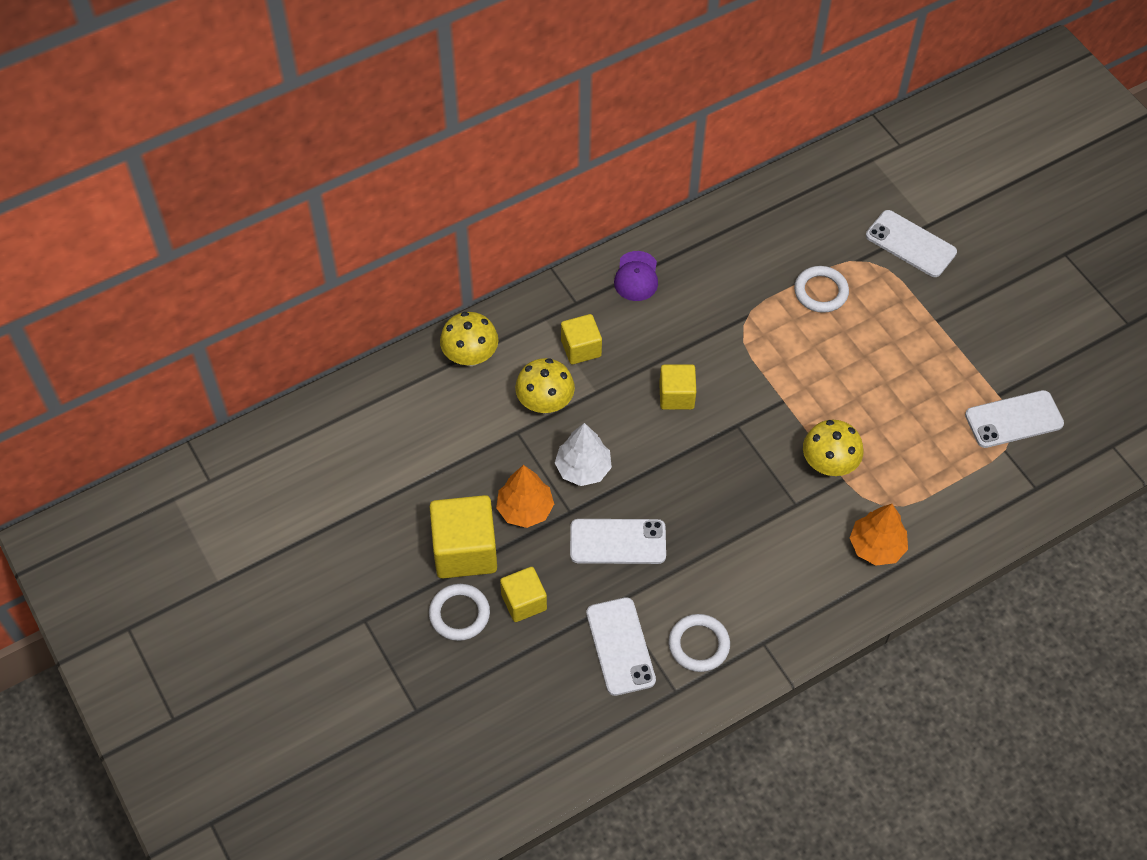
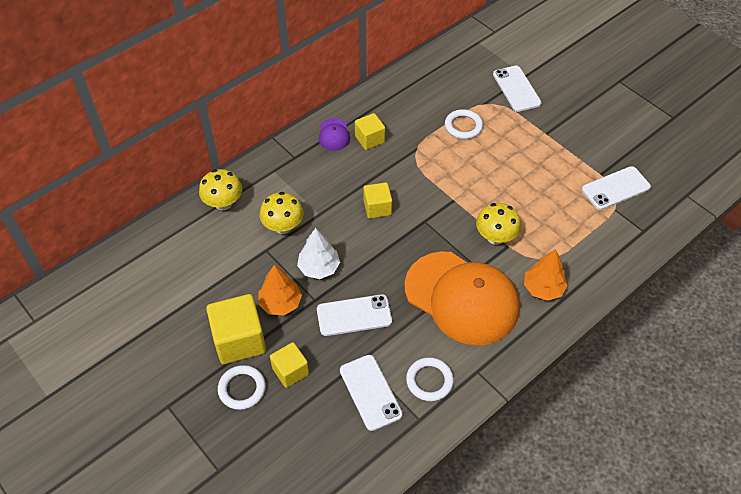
camera: 10 degrees left, 5 degrees down
yellow cube [561,314,602,364] -> yellow cube moved to [355,113,385,150]
white phone [866,210,957,277] -> white phone turned 45 degrees clockwise [493,66,542,112]
none -> orange cap [405,252,519,345]

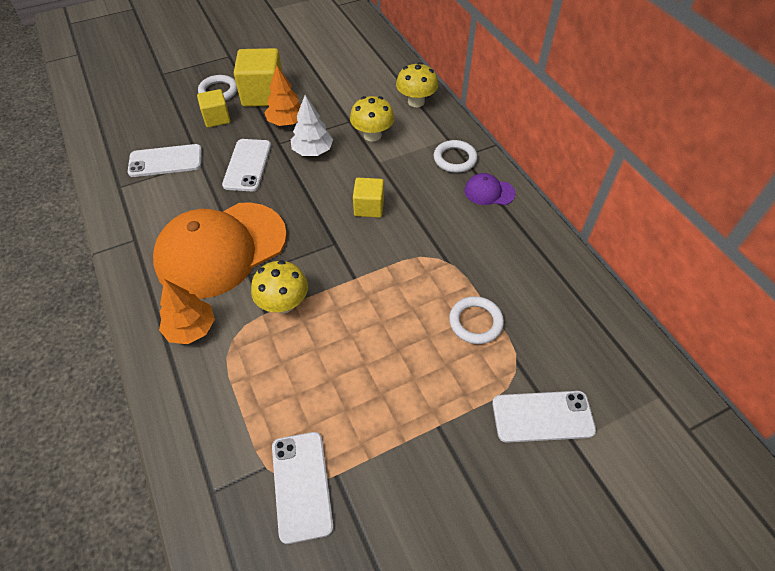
camera: 105 degrees right, 0 degrees up
yellow cube [355,113,385,150] -> none
white ring [406,357,454,402] -> white ring moved to [434,140,477,173]

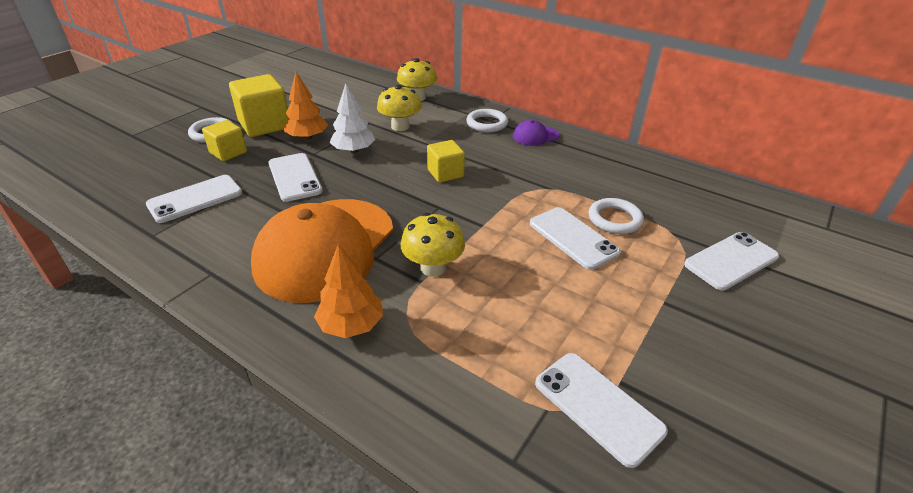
camera: 30 degrees left, 15 degrees down
none -> white phone [530,207,621,270]

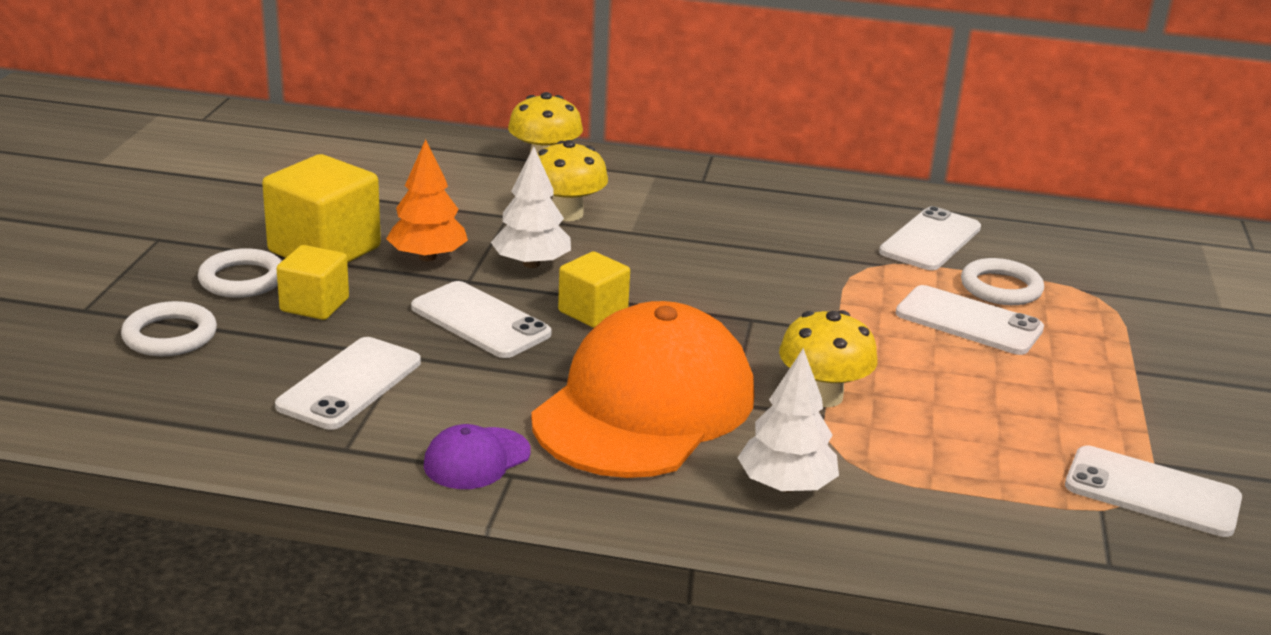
camera: 25 degrees left, 10 degrees down
orange cap [251,199,393,303] -> orange cap turned 150 degrees counterclockwise [531,301,754,478]
orange tree [314,243,383,338] -> white tree [738,348,839,492]
yellow cube [427,140,465,183] -> yellow cube moved to [558,251,630,328]
white ring [466,109,508,132] -> white ring moved to [121,301,217,356]
purple cap [513,120,560,146] -> purple cap moved to [424,424,531,489]
white phone [684,232,779,290] -> white phone moved to [879,206,981,270]

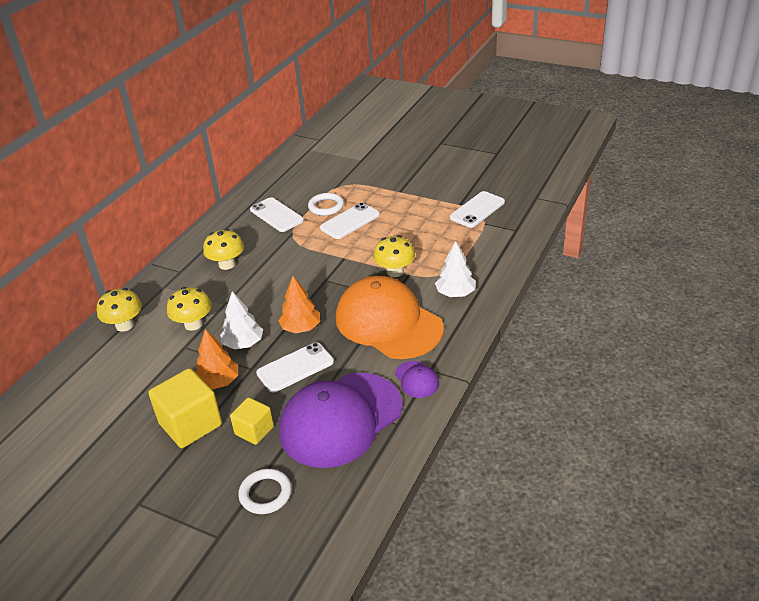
camera: 70 degrees left, 10 degrees up
white ring [198,248,282,298] -> none
white phone [275,337,421,430] -> purple cap [279,373,403,468]
yellow cube [558,251,630,328] -> orange tree [278,276,320,333]
none -> yellow mushroom [203,229,244,270]

